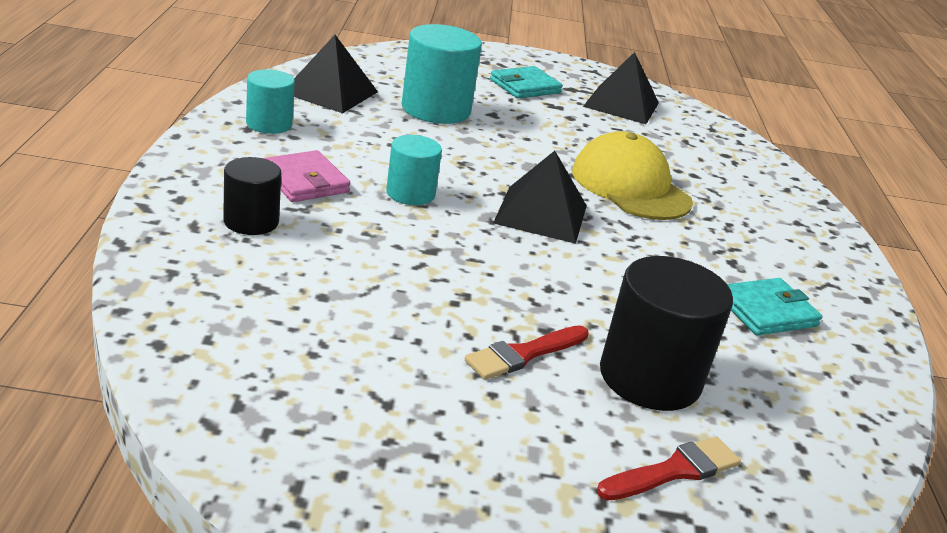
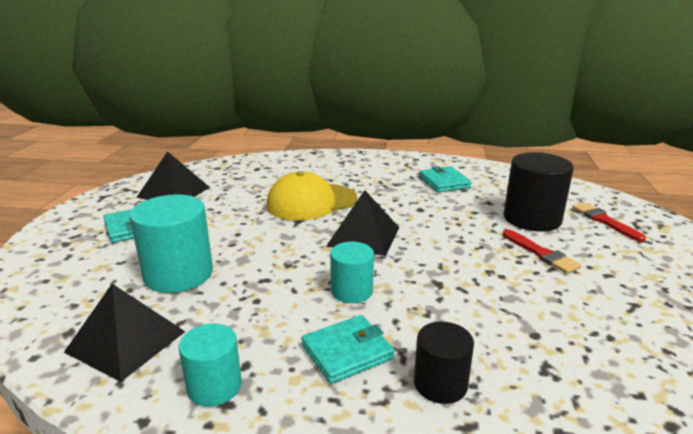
camera: 80 degrees left, 5 degrees down
pink wallet [263,150,350,202] -> turquoise wallet [301,315,395,384]

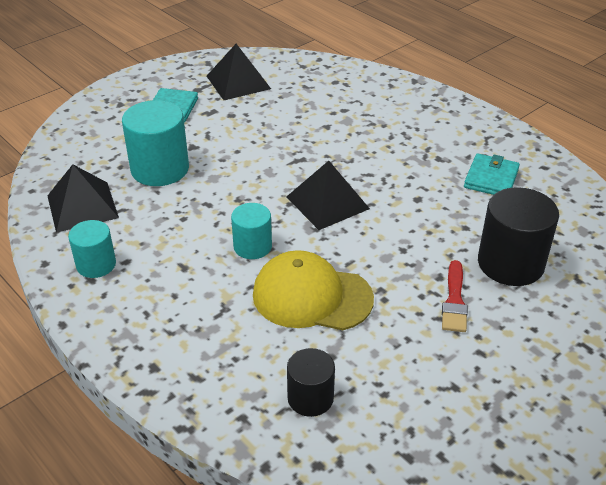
camera: 40 degrees right, 15 degrees up
yellow cap [266,171,357,221] -> yellow cap moved to [253,250,374,330]
turquoise wallet [301,315,395,384] -> none
black cylinder [414,321,474,404] -> black cylinder moved to [287,348,335,417]
red brush [573,203,646,242] -> none

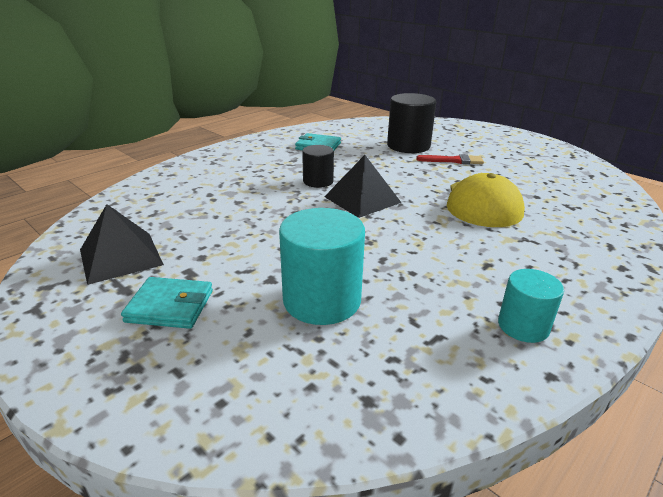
camera: 95 degrees left, 10 degrees down
black pyramid [47,164,119,233] -> none
turquoise cylinder [231,203,272,259] -> none
black cylinder [287,348,335,417] -> black cylinder moved to [302,145,334,188]

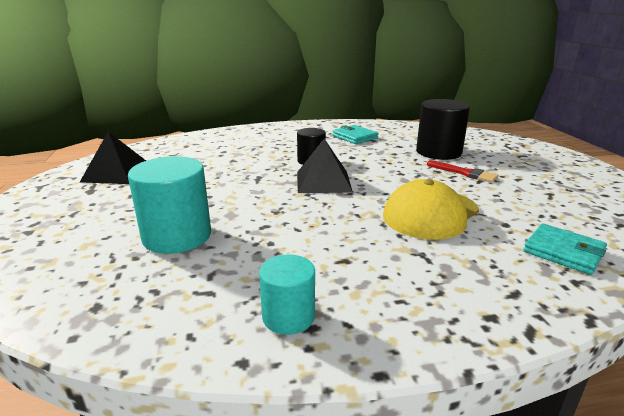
camera: 35 degrees right, 5 degrees down
turquoise wallet [121,277,213,329] -> turquoise wallet moved to [523,223,607,275]

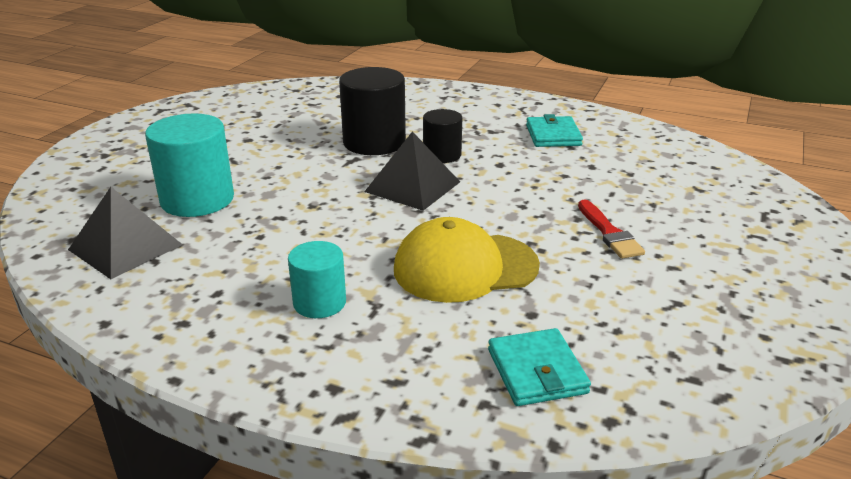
camera: 35 degrees right, 5 degrees up
black pyramid [80,132,146,184] -> black pyramid moved to [68,187,183,279]
turquoise cylinder [259,255,315,335] -> turquoise cylinder moved to [288,241,346,318]
black cylinder [416,99,470,160] -> black cylinder moved to [339,67,406,155]

